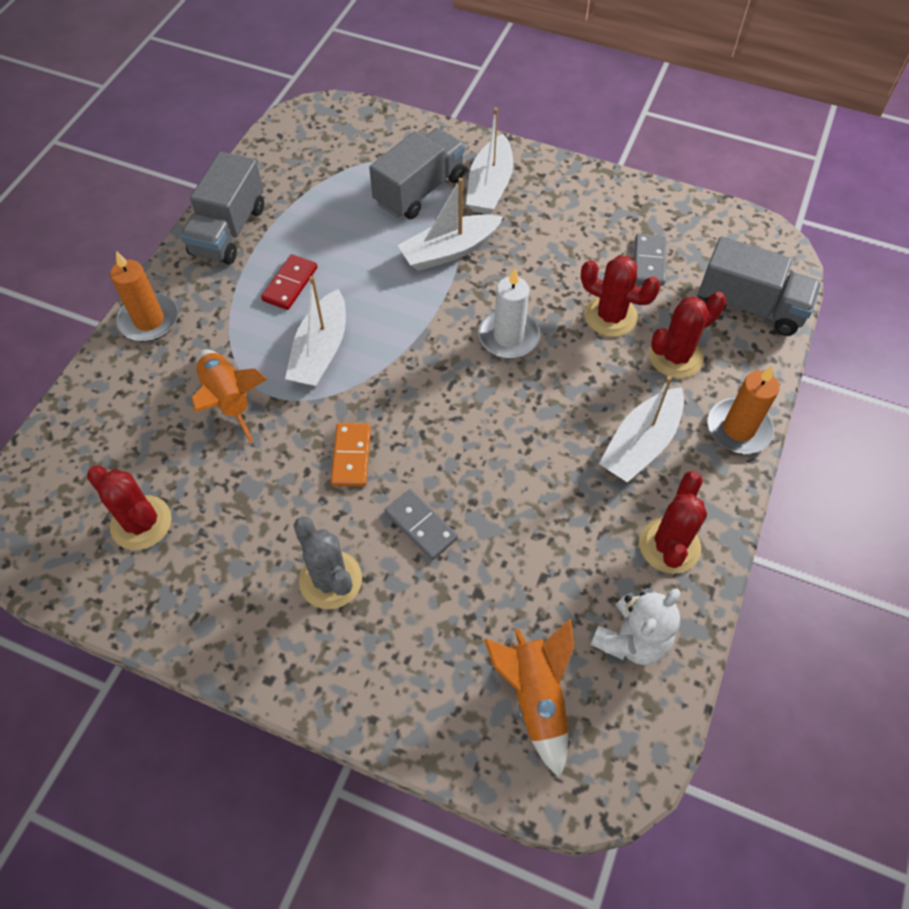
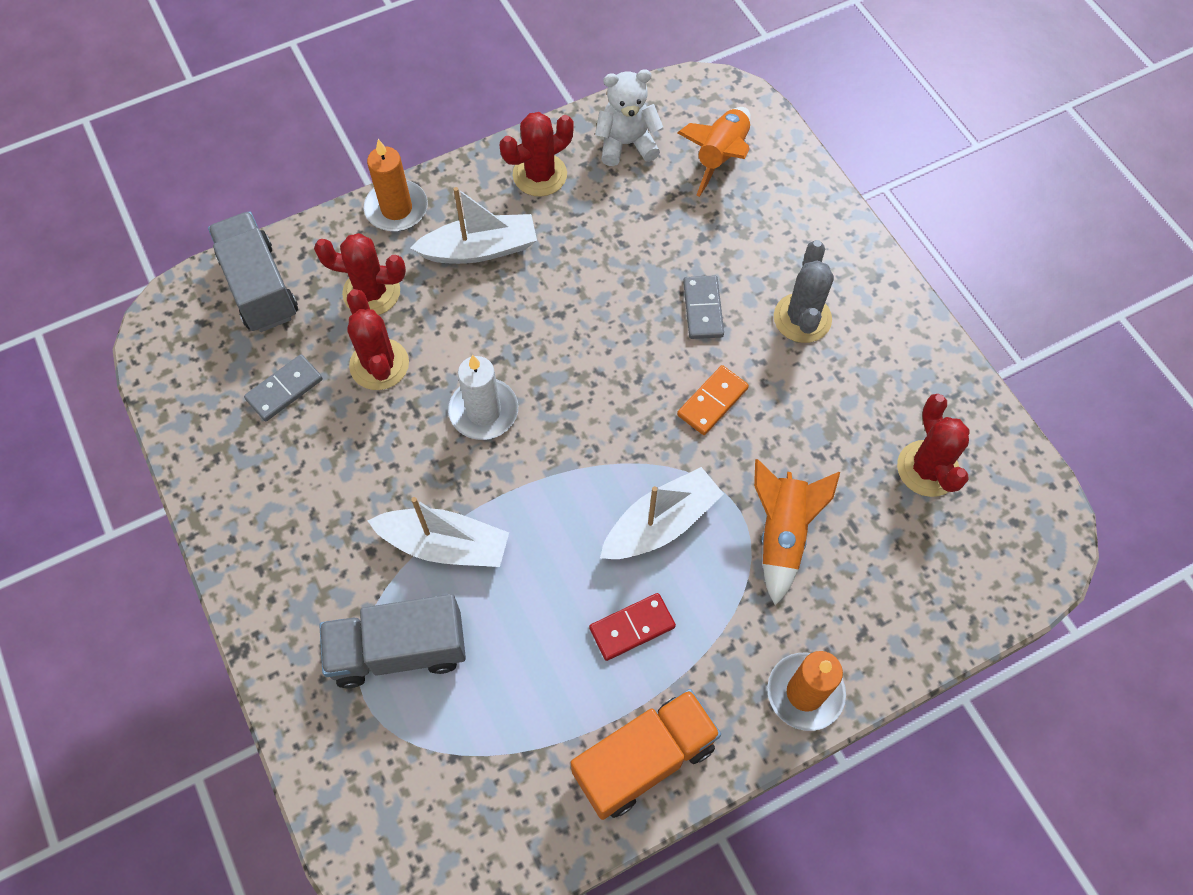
camera: 140 degrees left, 5 degrees up
grey truck [180,152,264,264] -> orange truck [571,689,721,820]
white boat [466,107,513,214] -> none

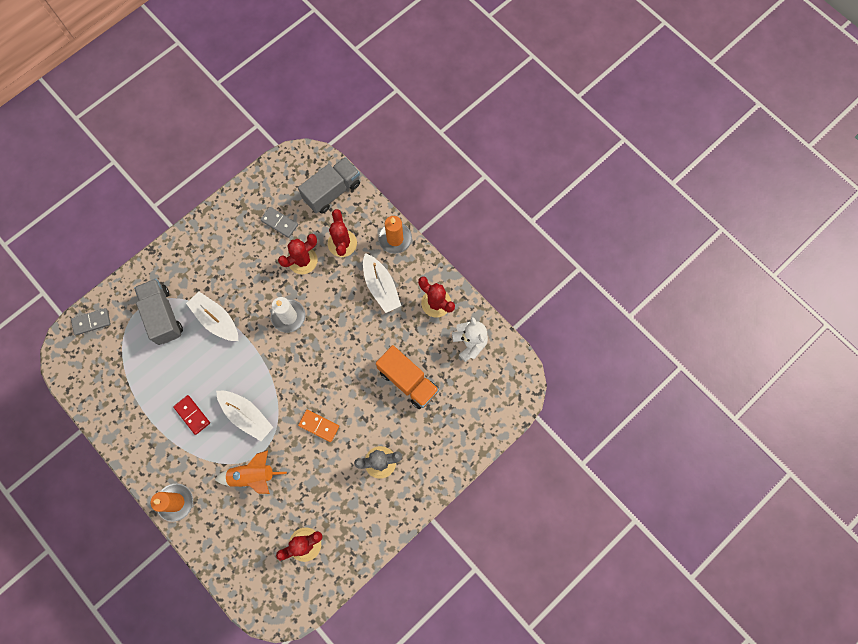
camera: 75 degrees right, 10 degrees up
white boat [367,497,509,567] -> white boat turned 135 degrees clockwise [186,291,238,341]
orange truck [571,689,721,820] -> orange truck moved to [376,345,439,409]
orange rocket [678,107,751,197] -> none
grey domino [683,276,724,339] -> grey domino moved to [71,308,111,335]

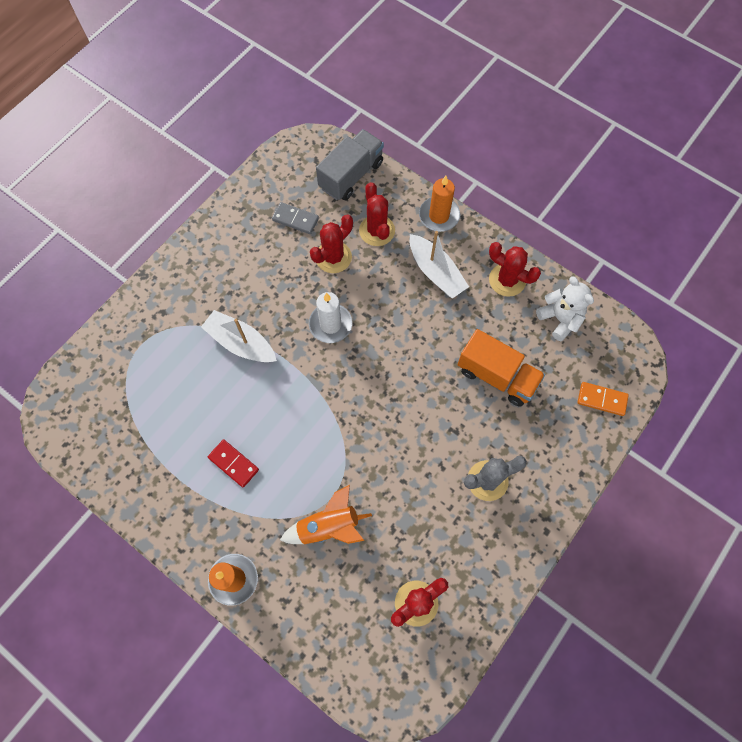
camera: 10 degrees left, 5 degrees down
grey domino [71,308,111,335] -> none
grey truck [134,279,183,345] -> none
white boat [216,391,273,441] -> none
orange domino [298,409,339,442] -> orange domino moved to [577,382,629,416]

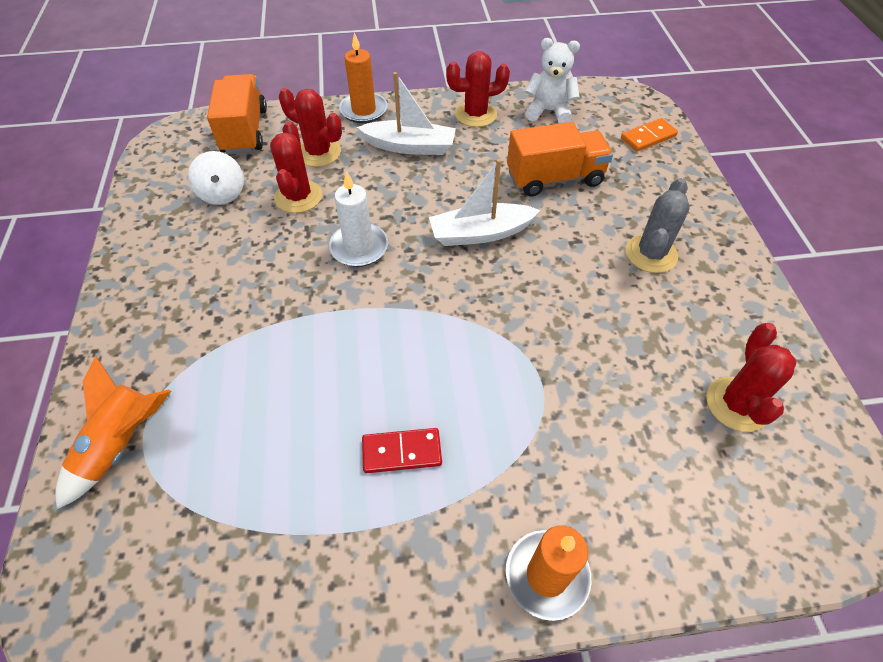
camera: 45 degrees left, 15 degrees down
white boat [201,310,277,362] -> white boat moved to [429,159,540,246]
grey domino [272,202,319,234] -> white spinning top [188,151,244,205]
orange rocket [280,485,372,544] -> orange rocket moved to [55,356,171,509]
grey truck [316,129,384,200] -> orange truck [207,74,267,154]

